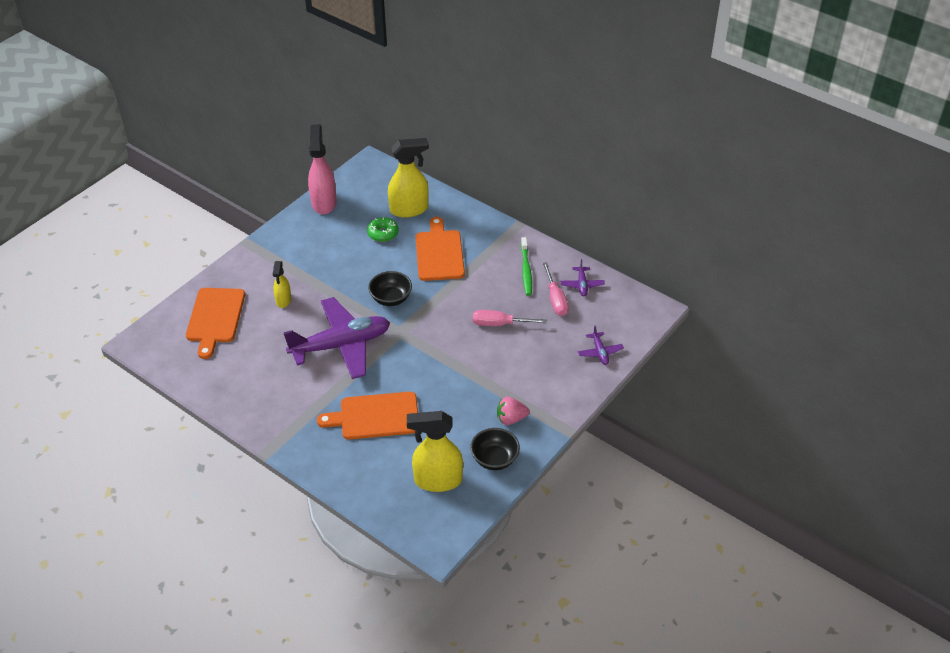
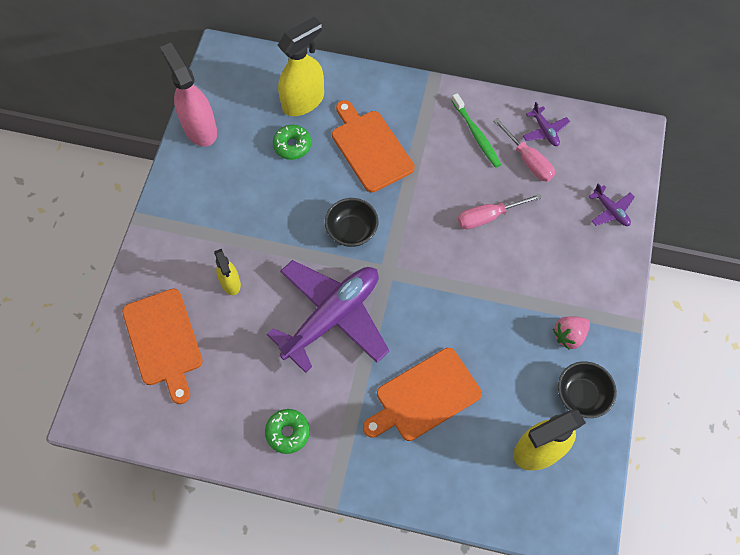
camera: 25 degrees left, 20 degrees up
none -> green donut [265,409,310,454]

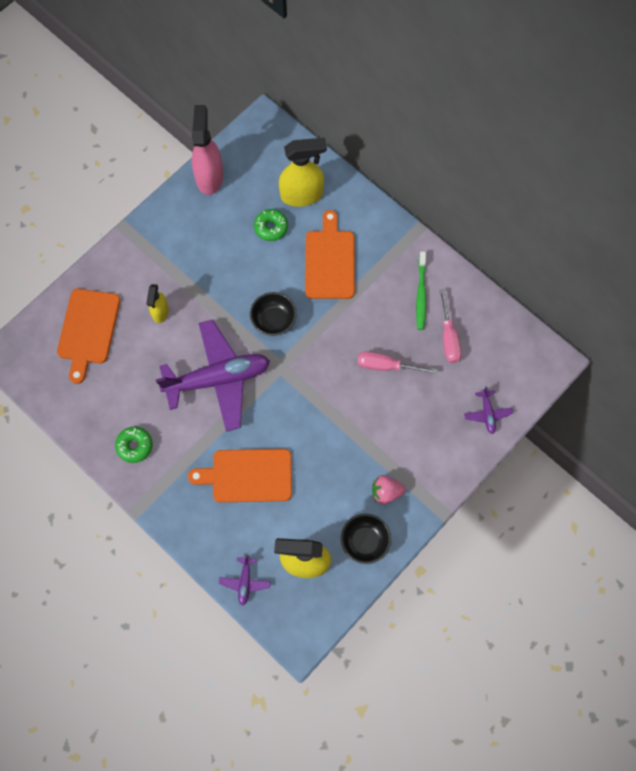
camera: 30 degrees right, 5 degrees up
purple plane [523,102,570,146] -> purple plane moved to [219,554,271,606]

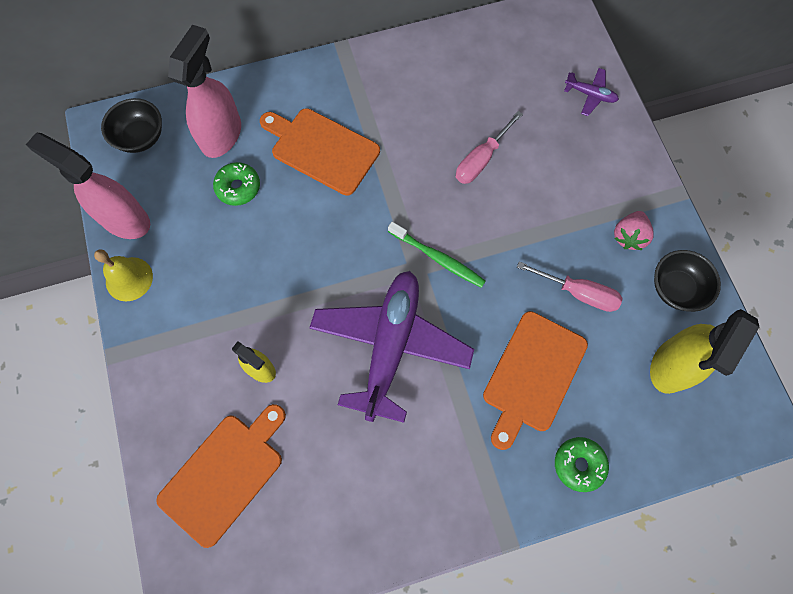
camera: 60 degrees left, 0 degrees up
orange cutting board [57,289,120,384] -> orange cutting board turned 90 degrees counterclockwise [156,404,286,548]
green donut [115,427,153,463] -> green donut moved to [555,437,609,492]
purple plane [219,554,271,606] -> none
black bowl [250,292,297,336] -> black bowl moved to [101,98,162,153]
yellow spray bottle [279,138,327,207] -> pink spray bottle [168,25,241,158]
green toothbrush [416,251,426,330] -> green toothbrush moved to [388,222,486,288]
pink screwdriver [440,289,461,363] -> pink screwdriver moved to [517,261,622,312]
none -> yellow bell [94,249,153,301]

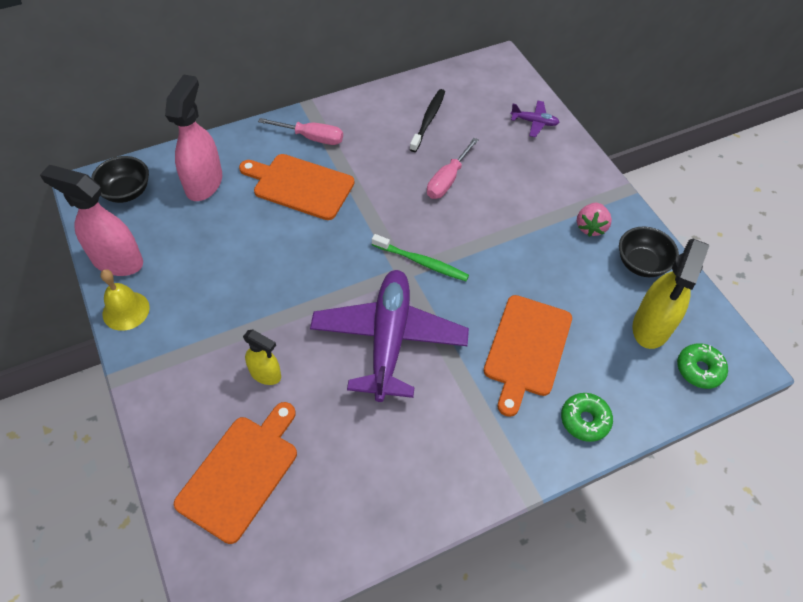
camera: 10 degrees left, 15 degrees down
green donut [213,162,260,206] -> green donut moved to [677,343,728,389]
pink screwdriver [517,261,622,312] -> pink screwdriver moved to [258,118,343,145]
none -> black toothbrush [410,89,445,152]

